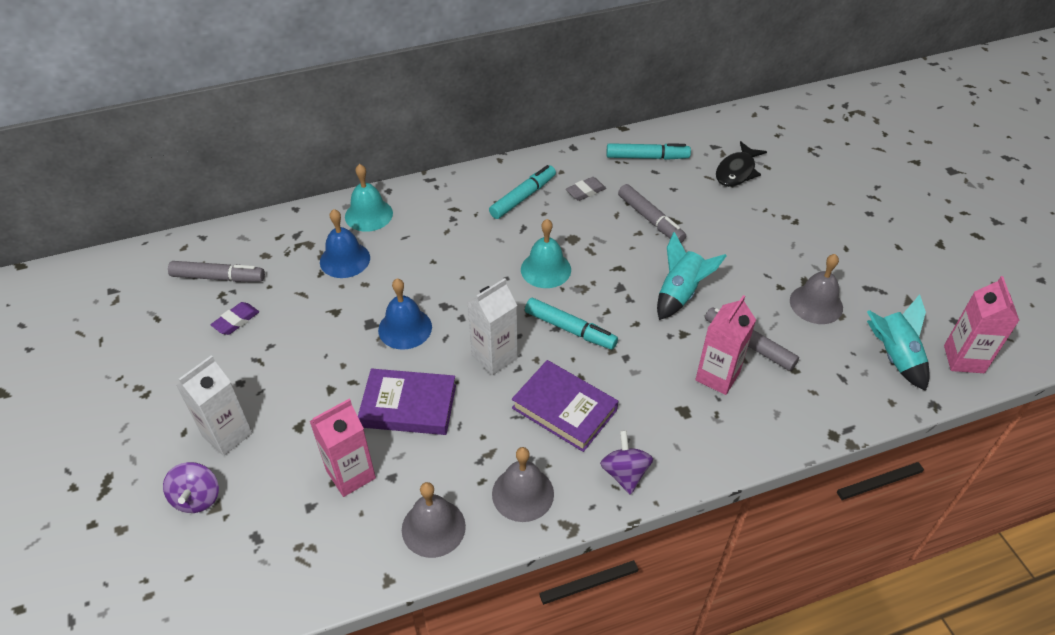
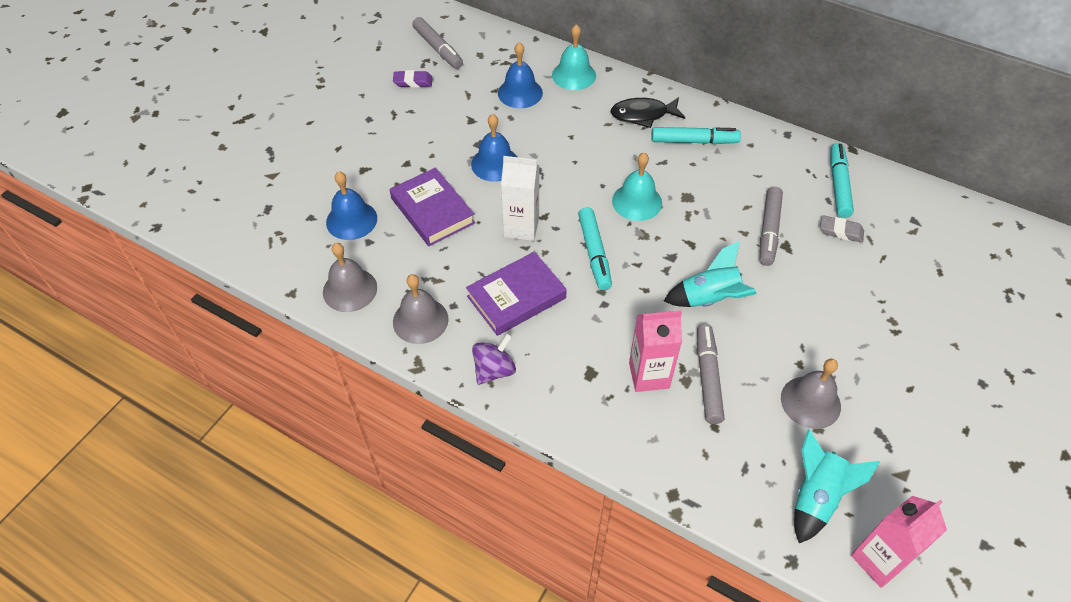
camera: 50 degrees right, 5 degrees up
purple spinning top [163,462,219,513] -> none
white carton [176,355,252,456] -> none
pink carton [310,399,376,497] -> blue bell [326,171,377,240]
purple book [512,360,618,452] -> purple book turned 60 degrees clockwise [466,252,567,336]
grey eraser [566,177,606,201] -> grey eraser moved to [820,215,864,243]
turquoise marker [607,143,691,160] -> turquoise marker turned 135 degrees counterclockwise [831,143,854,218]
black fish [716,141,767,187] -> black fish moved to [611,97,685,128]

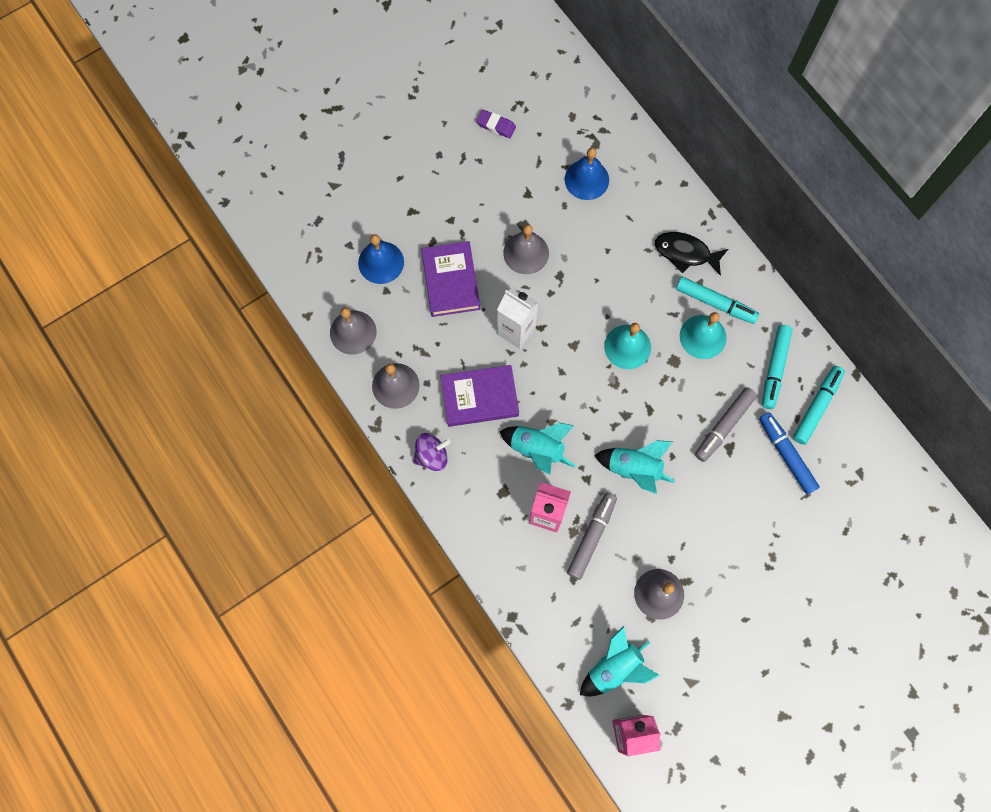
camera: 25 degrees right, 20 degrees up
grey marker [412,17,463,69] -> none
blue bell [471,114,517,182] -> grey bell [503,224,549,274]
turquoise bell [552,24,596,90] -> turquoise bell moved to [680,312,726,359]
turquoise marker [578,207,612,290] -> turquoise marker moved to [762,325,793,409]
grey eraser [820,215,864,243] -> blue marker [759,412,820,494]
none -> turquoise rocket [500,423,575,475]

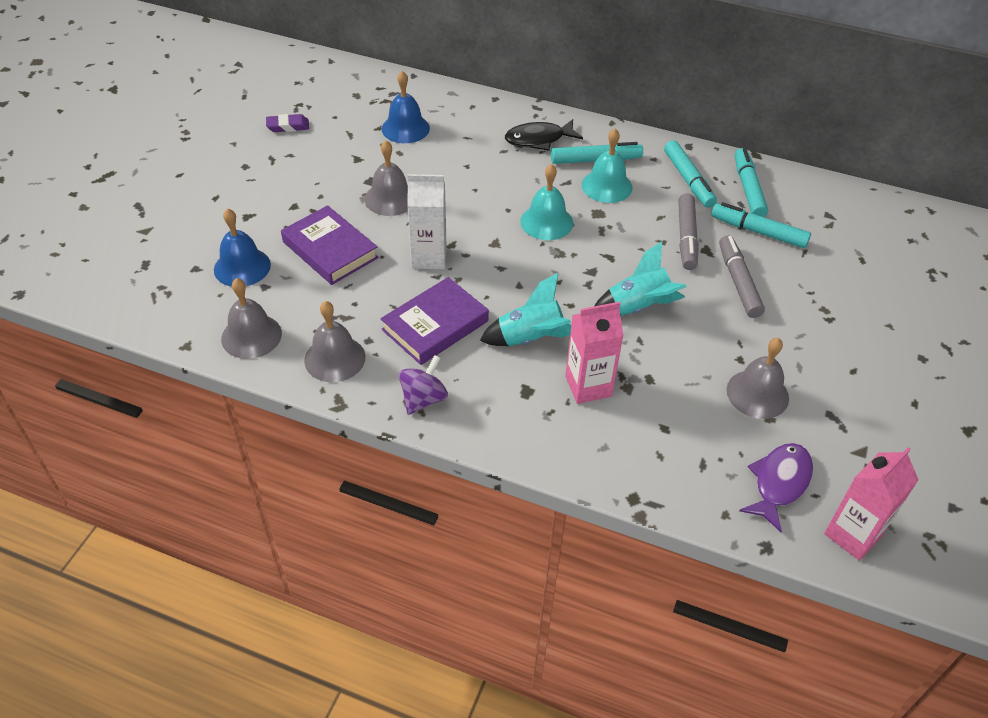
camera: 35 degrees left, 25 degrees down
grey marker [567,493,617,580] -> grey marker moved to [719,235,765,318]
turquoise rocket [580,626,660,696] -> purple fish [739,443,813,532]
blue marker [759,412,820,494] -> turquoise marker [711,202,811,248]

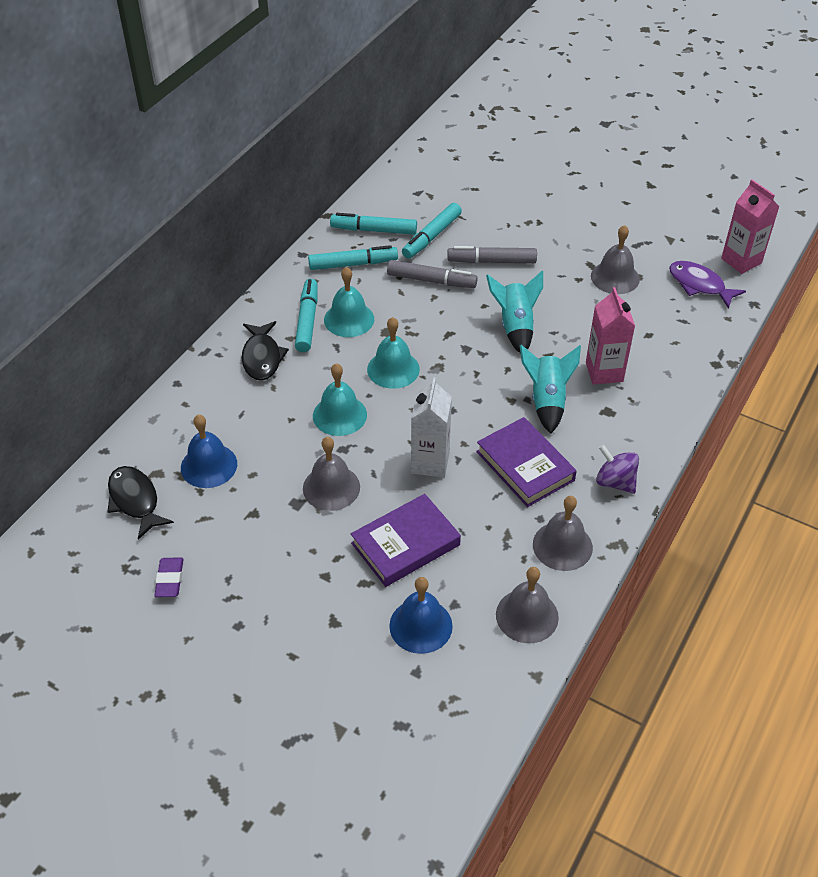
camera: 80 degrees left, 0 degrees up
none -> black fish [107,466,174,540]
none -> turquoise bell [313,363,367,436]

